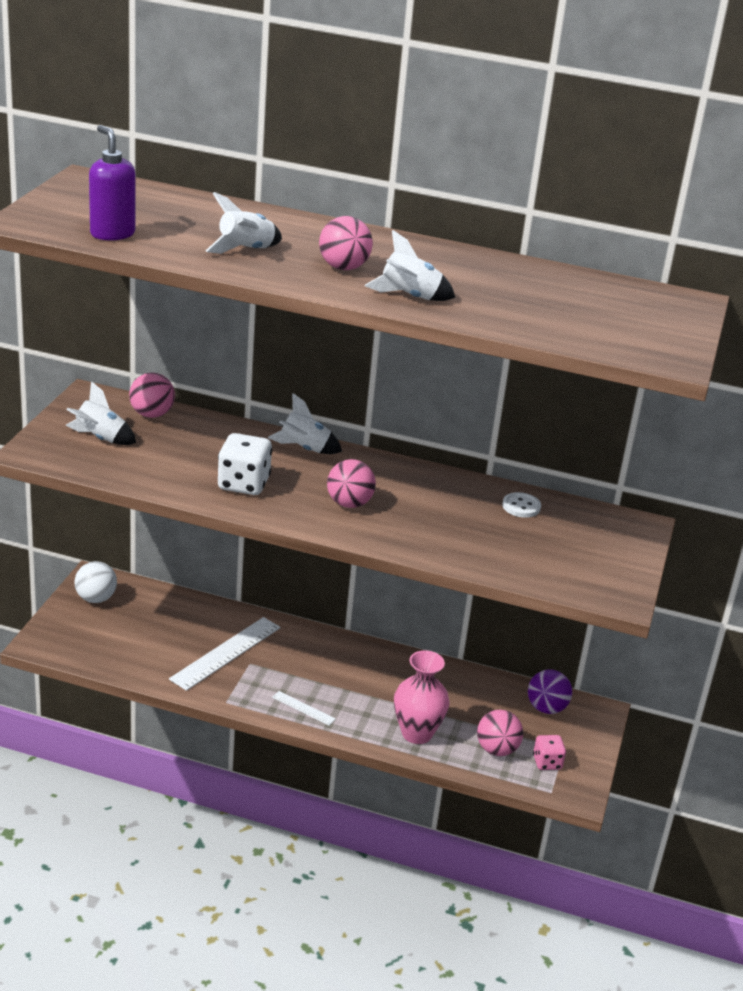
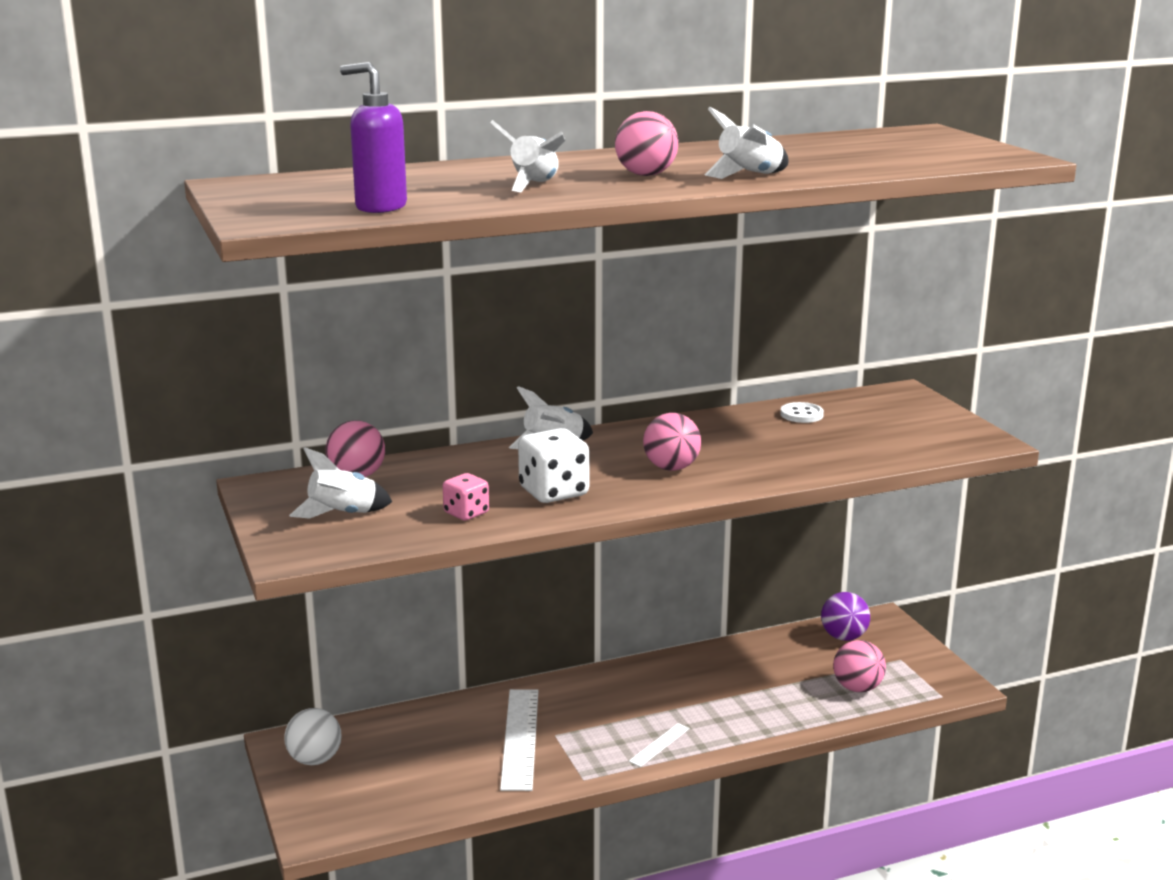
camera: 35 degrees left, 10 degrees down
white ruler [272,691,336,725] -> white ruler turned 45 degrees counterclockwise [629,723,690,767]
pink vase [394,650,450,744] -> none
pink dice [533,735,566,770] -> pink dice moved to [443,473,489,520]

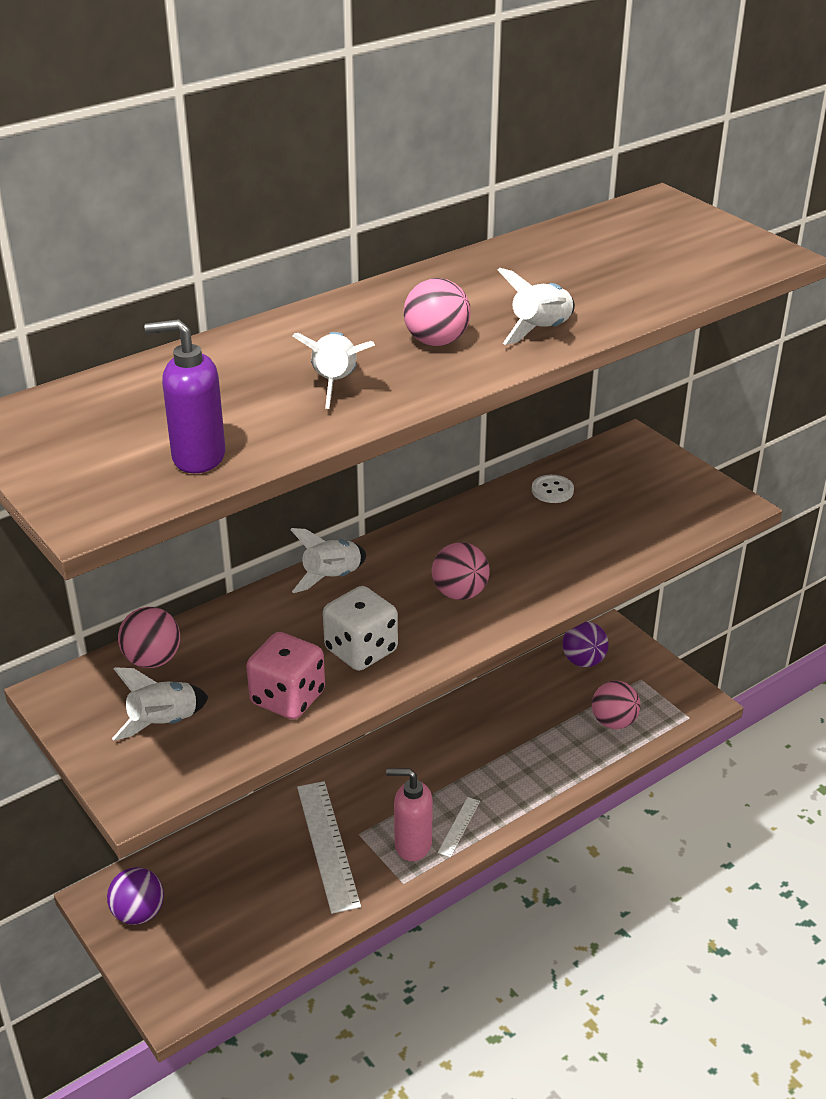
camera: 15 degrees left, 15 degrees up
white ball [284,708,342,765] -> purple ball [107,867,164,925]
pink dice [443,473,489,520] -> pink dice [246,632,325,719], size x1.66
none -> pink soap dispenser [386,768,433,861]

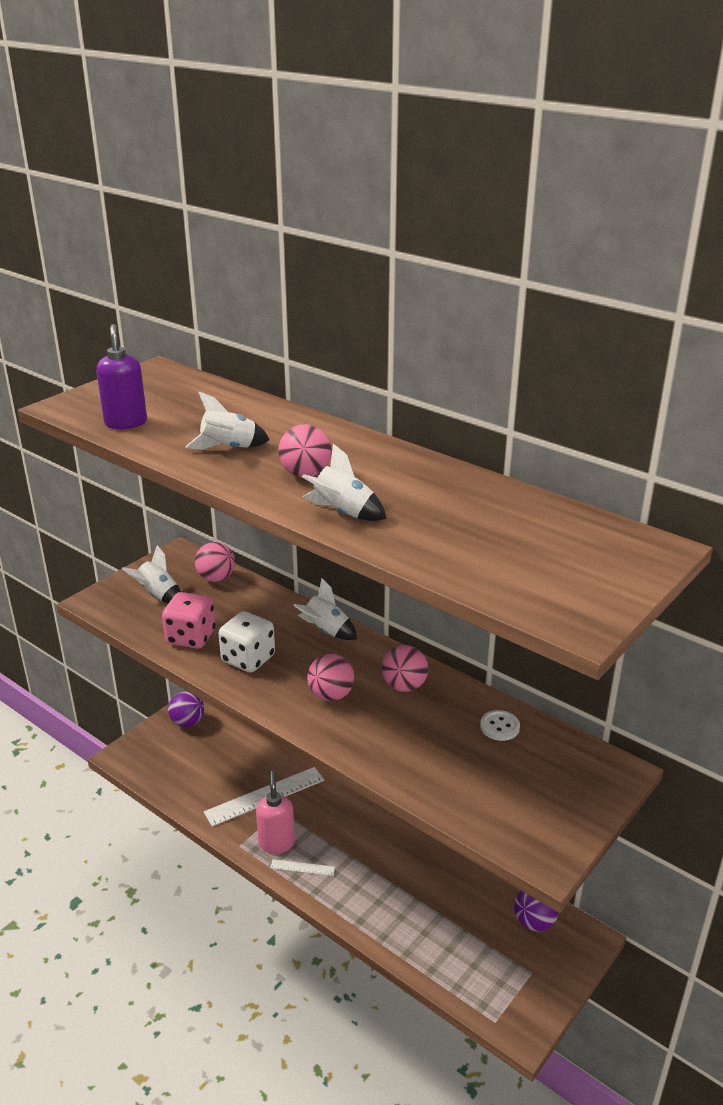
camera: 75 degrees right, 5 degrees down
pink ball [592,681,641,729] -> pink ball moved to [382,645,428,692]

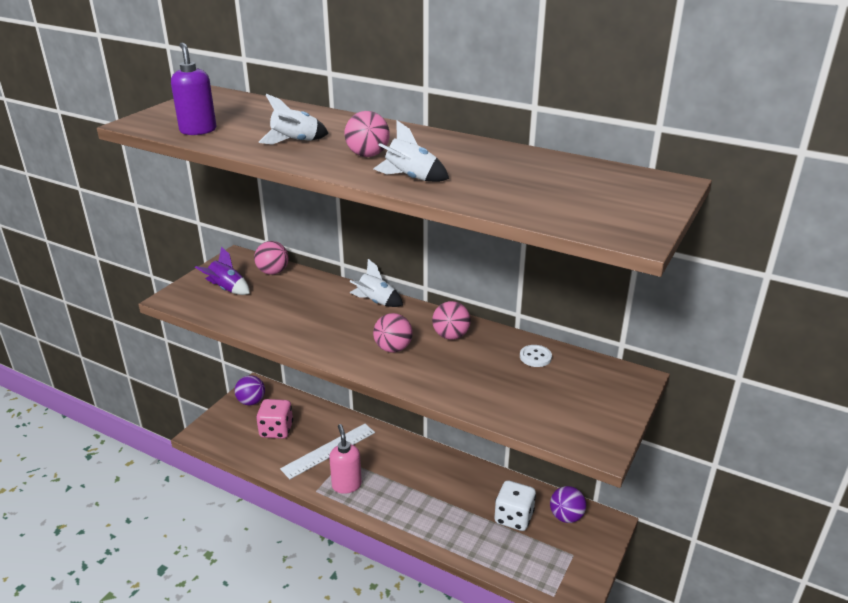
camera: 10 degrees left, 0 degrees up
white rocket [122,545,181,603] -> purple rocket [195,247,250,295]
pink dice [162,592,215,649] -> pink dice moved to [256,399,293,439]
white dice [218,611,275,673] -> white dice moved to [494,480,536,531]
white ruler [270,859,335,876] -> none

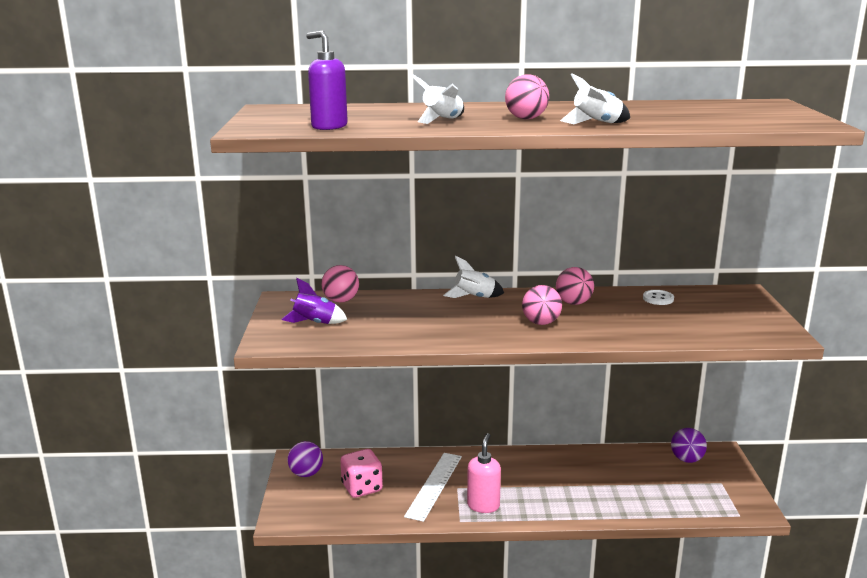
camera: 30 degrees left, 10 degrees down
pink soap dispenser [329,424,362,494] -> pink soap dispenser turned 60 degrees clockwise [467,433,501,513]
white dice [494,480,536,531] -> none

